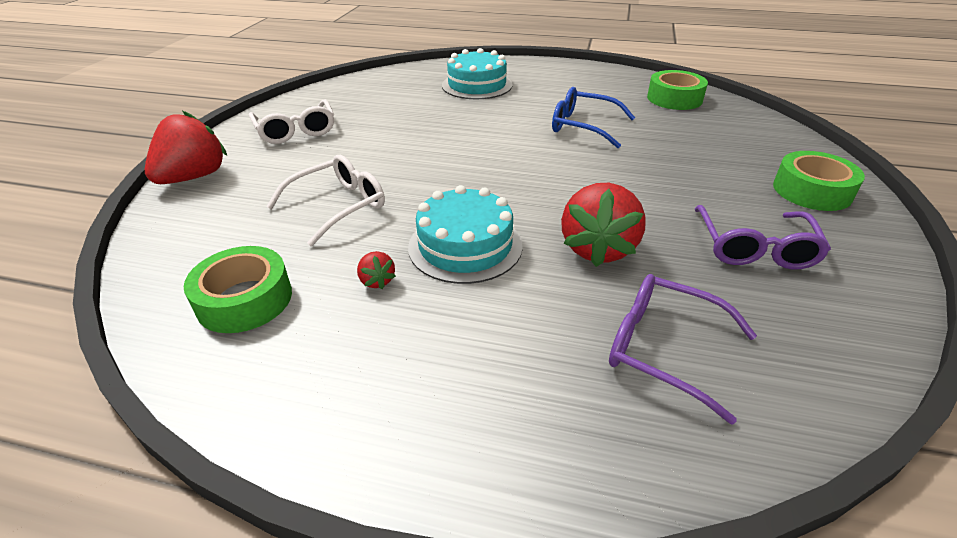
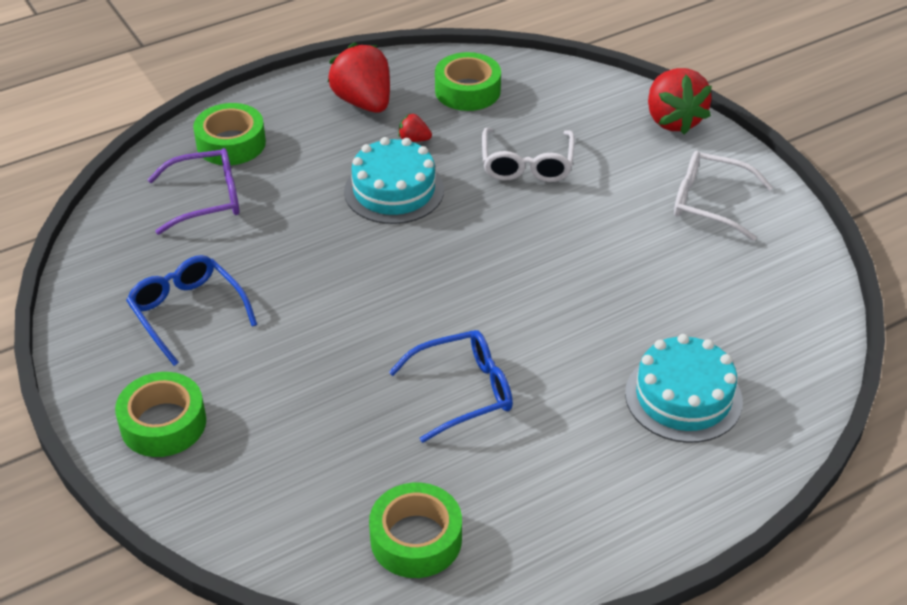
camera: 135 degrees right, 5 degrees up
red strawberry [561,183,646,267] -> red strawberry moved to [328,42,390,113]
purple glasses [694,205,831,270] -> blue glasses [126,255,257,366]
none -> green tape [193,103,266,165]

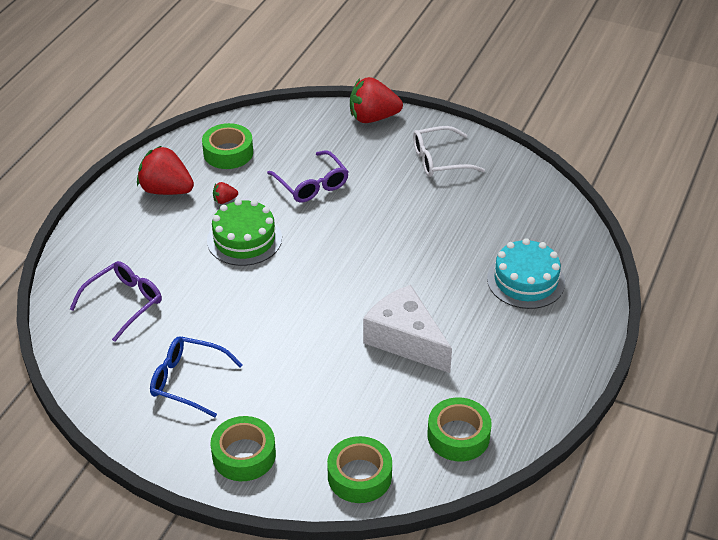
camera: 35 degrees left, 0 degrees up
green tape [193,103,266,165] -> green tape moved to [327,436,392,503]
turquoise cake [344,137,444,224] -> green cake [207,199,282,266]
blue glasses [389,330,513,443] -> white cheese [363,285,452,373]
white glasses [482,128,575,182] -> purple glasses [267,150,349,202]
red strawberry [648,68,712,135] -> red strawberry turned 135 degrees clockwise [350,77,403,123]

